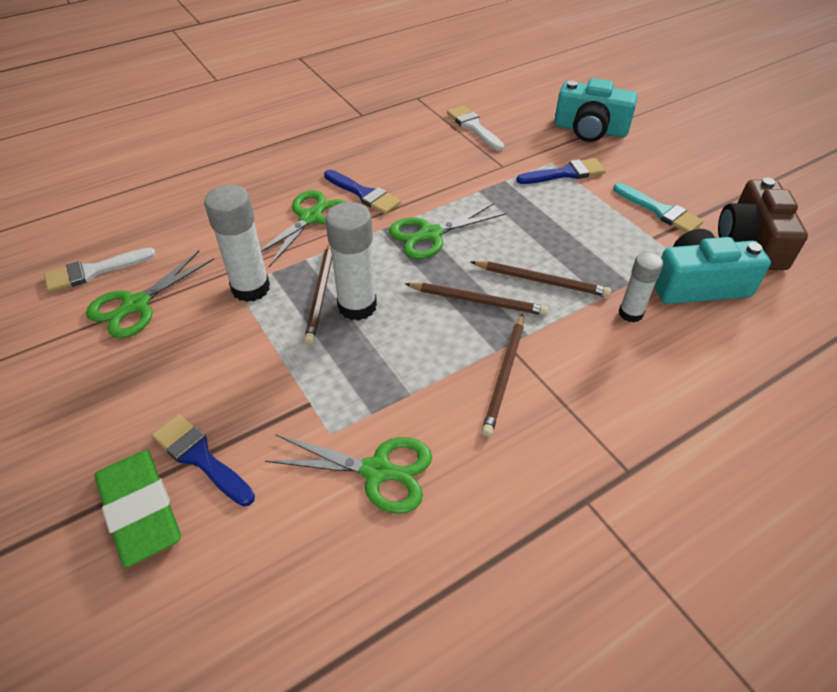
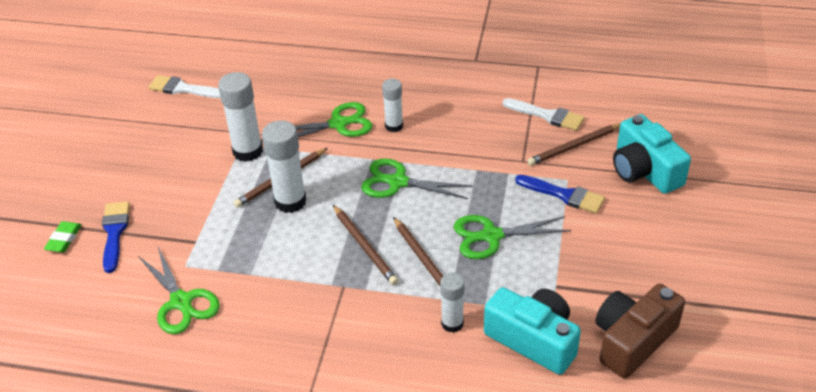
camera: 45 degrees right, 5 degrees down
green scissors [86,250,214,338] -> green scissors moved to [454,215,571,259]
green eraser [94,450,181,568] -> green eraser [44,221,82,253], size x0.52
blue brush [324,170,401,214] -> white glue stick [382,79,403,132]
white brush [447,106,504,151] -> white brush turned 105 degrees clockwise [503,98,585,131]
brown pencil [482,314,524,437] -> brown pencil moved to [527,124,620,166]
turquoise brush [613,183,703,233] -> none

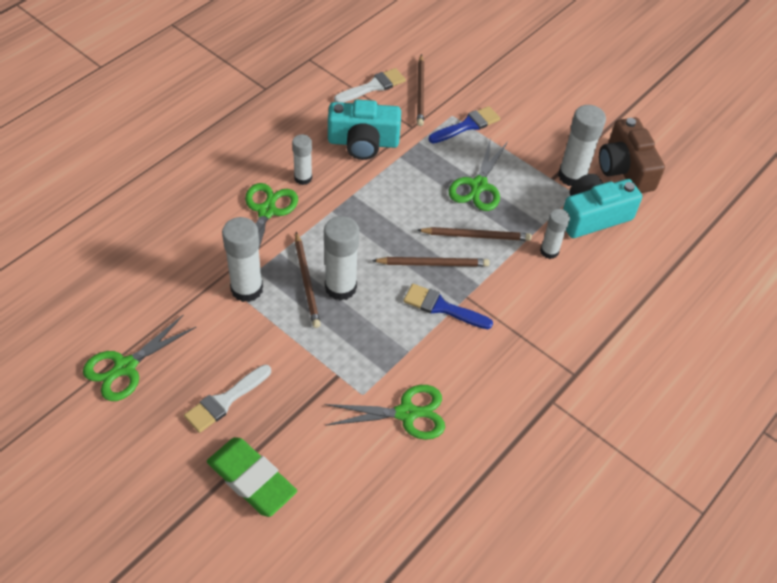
camera: 65 degrees left, 10 degrees up
green eraser [44,221,82,253] -> green eraser [207,437,297,517], size x1.91
blue brush [102,202,130,273] -> blue brush moved to [404,284,493,329]
white brush [148,75,221,98] -> white brush moved to [184,365,271,433]
green scissors [361,158,473,199] -> green scissors moved to [83,314,196,401]
turquoise camera [613,114,691,194] -> turquoise camera moved to [328,100,401,160]
none -> white glue stick [558,105,606,186]

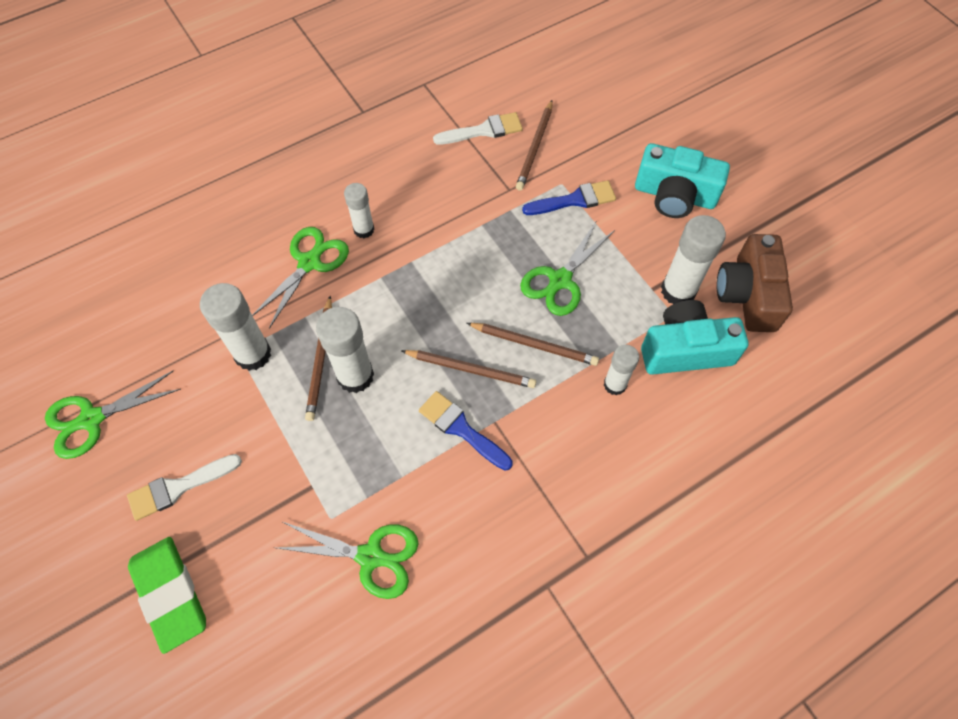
camera: 20 degrees right, 10 degrees up
turquoise camera [328,100,401,160] -> turquoise camera moved to [635,143,730,218]

